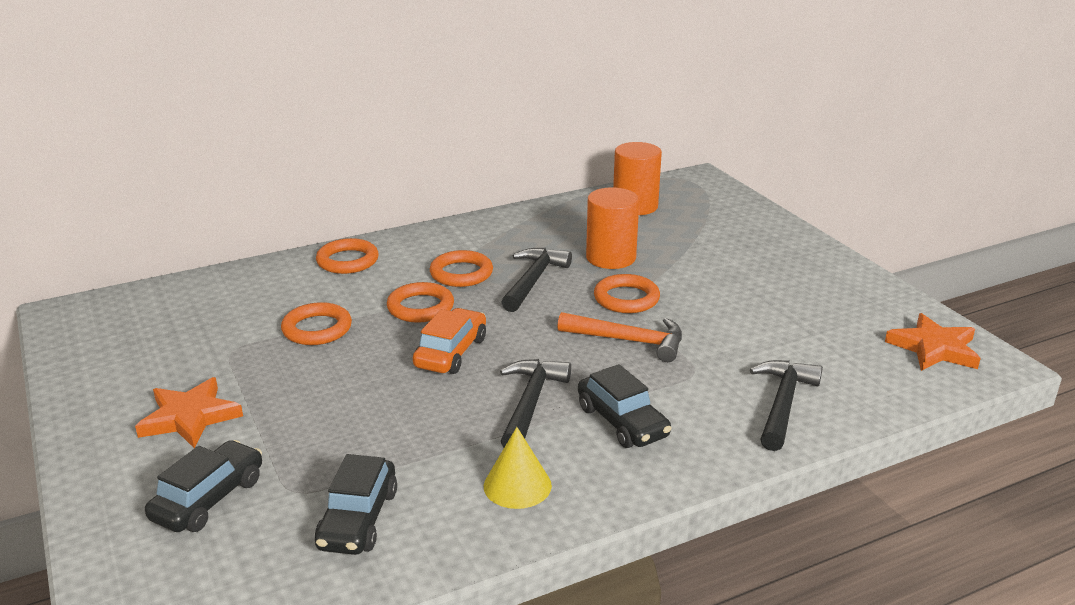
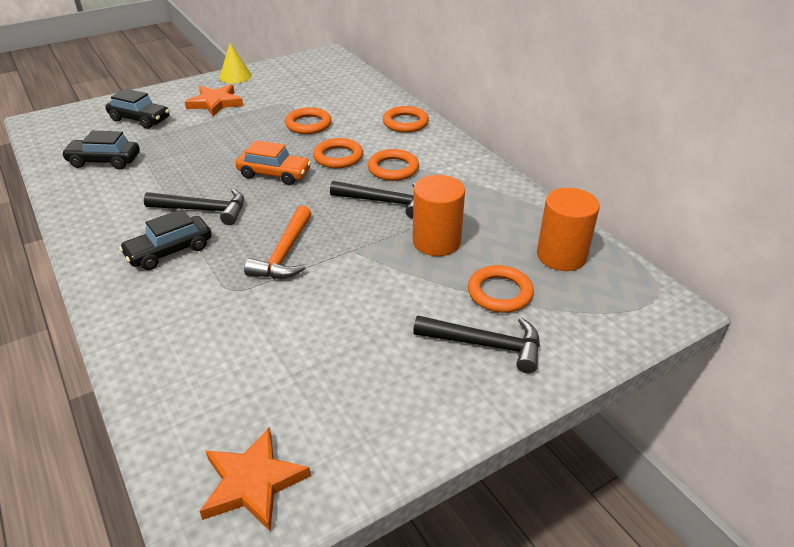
camera: 85 degrees right, 10 degrees up
yellow cone [484,427,552,509] -> yellow cone moved to [219,43,252,83]
orange ring [594,274,660,313] -> orange ring moved to [468,265,534,313]
black hammer [750,360,823,451] -> black hammer moved to [413,316,540,373]

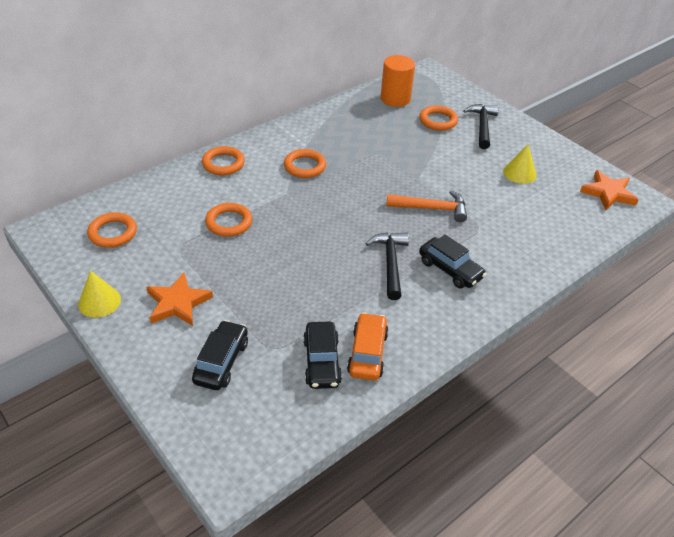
camera: 100 degrees left, 5 degrees up
orange car [235,140,311,185] -> orange car moved to [347,313,389,381]
orange ring [313,138,363,168] -> orange ring moved to [87,212,137,248]
black hammer [330,181,416,219] -> none
orange cylinder [413,175,465,256] -> none
none -> yellow cone [503,144,537,184]

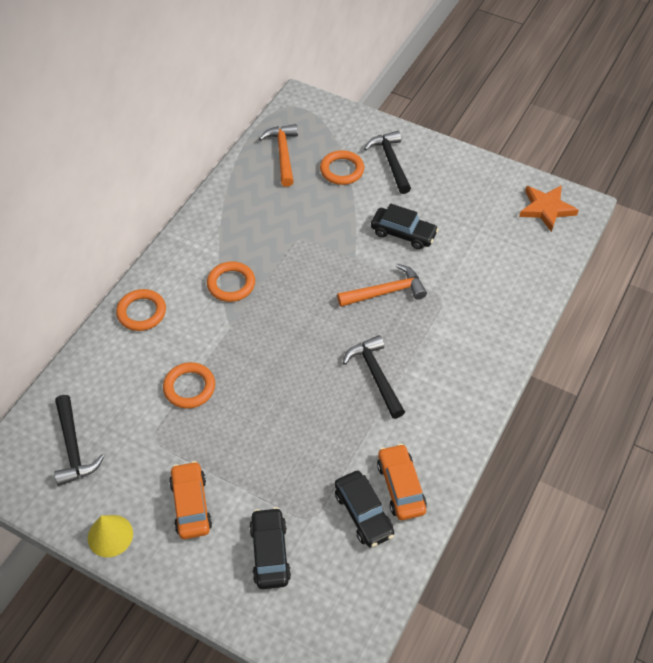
camera: 20 degrees left, 10 degrees up
orange ring [87,212,137,248] -> black hammer [54,395,105,486]
orange star [146,272,213,326] -> orange car [169,461,212,539]
orange cylinder [381,55,415,107] -> orange hammer [259,124,298,187]
black car [419,234,486,289] -> black car moved to [371,203,439,250]
yellow cone [503,144,537,184] -> none

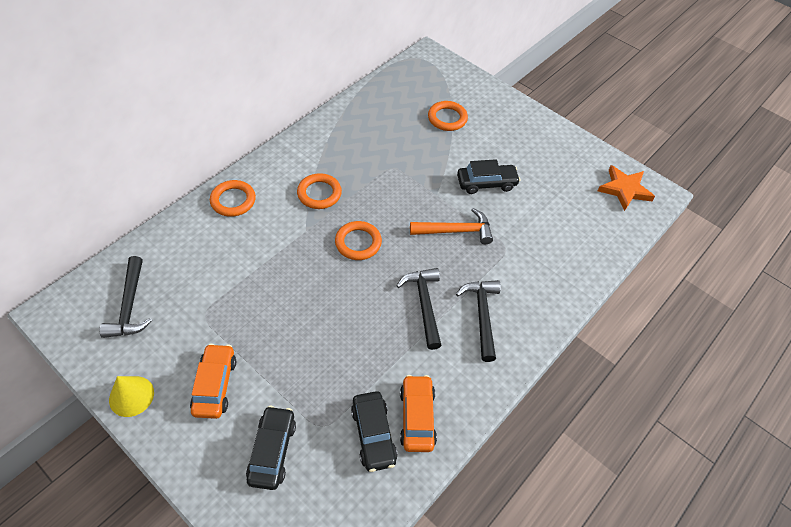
camera: 10 degrees right, 0 degrees up
orange ring [163,362,215,408] -> orange ring moved to [335,221,382,260]
orange hammer [259,124,298,187] -> none
black hammer [364,131,411,194] -> black hammer moved to [456,280,501,362]
black car [371,203,439,250] -> black car turned 45 degrees counterclockwise [457,159,520,194]

